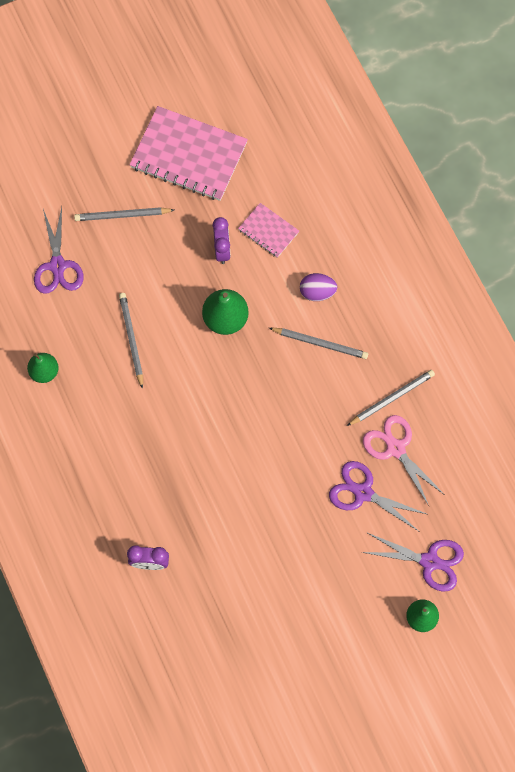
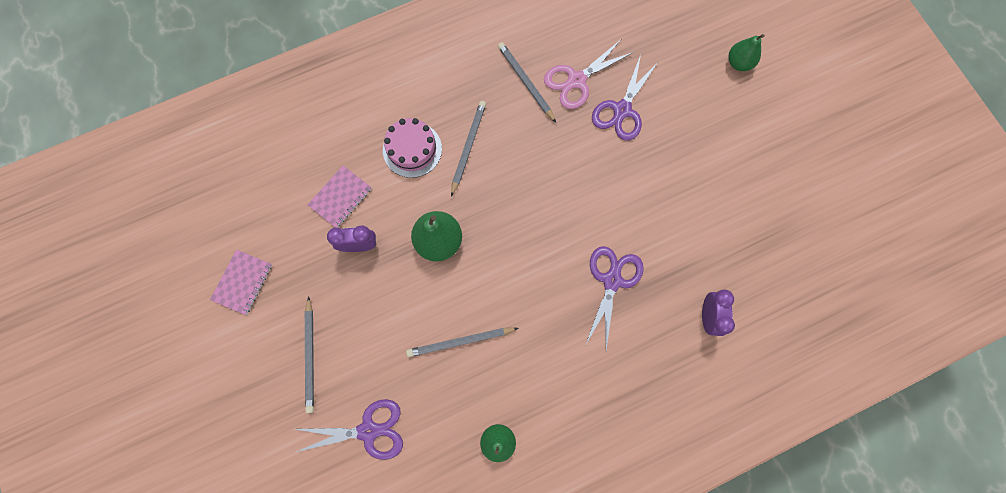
camera: 90 degrees left, 5 degrees up
pink notebook [129,106,248,201] -> pink notebook [210,250,272,315], size x0.50
purple egg [300,273,337,301] -> pink cake [383,118,442,178]
purple scissors [362,533,464,592] -> purple scissors moved to [586,246,644,350]

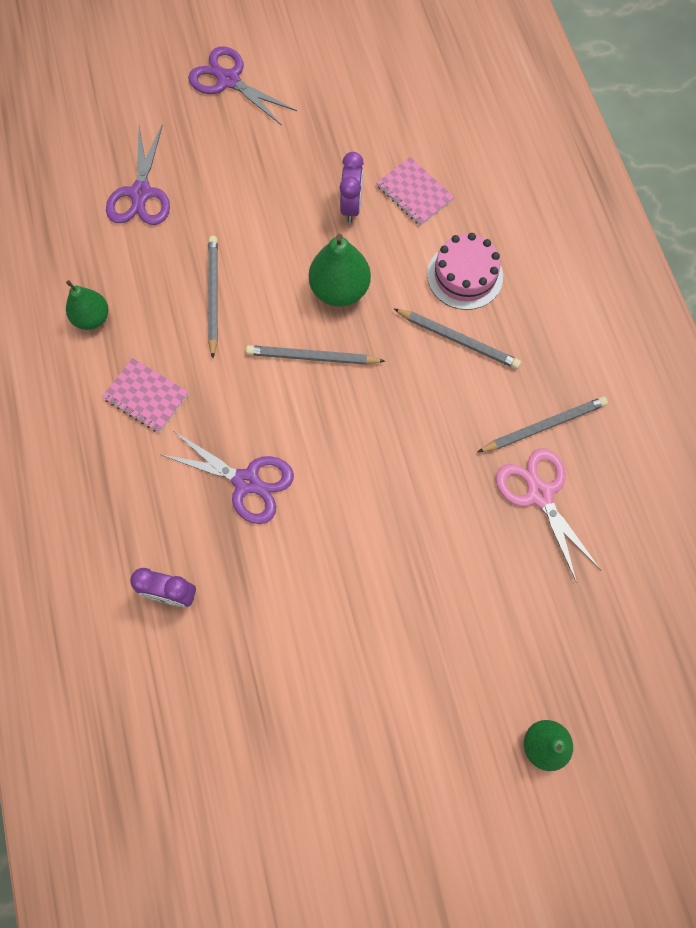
camera: 100 degrees right, 5 degrees down
pink notebook [210,250,272,315] -> pink notebook moved to [102,358,189,433]
grey pencil [305,296,314,413] -> grey pencil moved to [246,345,385,365]
purple scissors [592,55,659,141] -> purple scissors moved to [188,46,297,126]

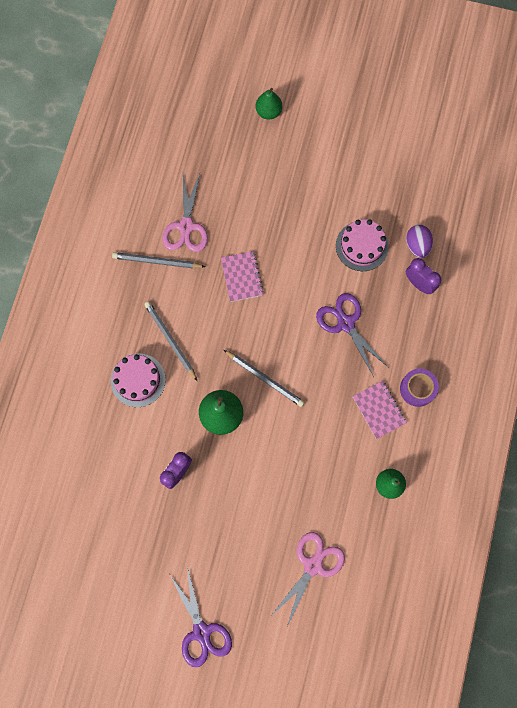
camera: 150 degrees left, 5 degrees up
purple scissors [106,124,170,225] -> pink scissors [270,532,345,627]
grey pencil [208,236,218,358] -> none
pink notebook [377,157,454,226] -> pink notebook moved to [221,251,264,302]
none -> pink cake [336,219,389,271]
none -> purple tape [400,368,439,407]
none -> purple egg [406,225,433,258]

